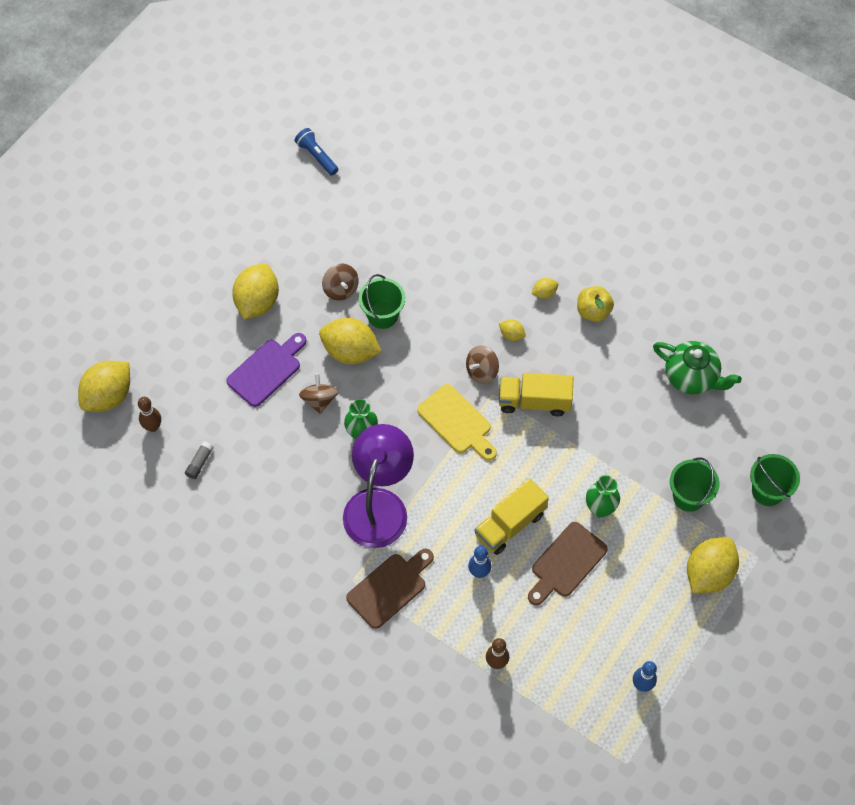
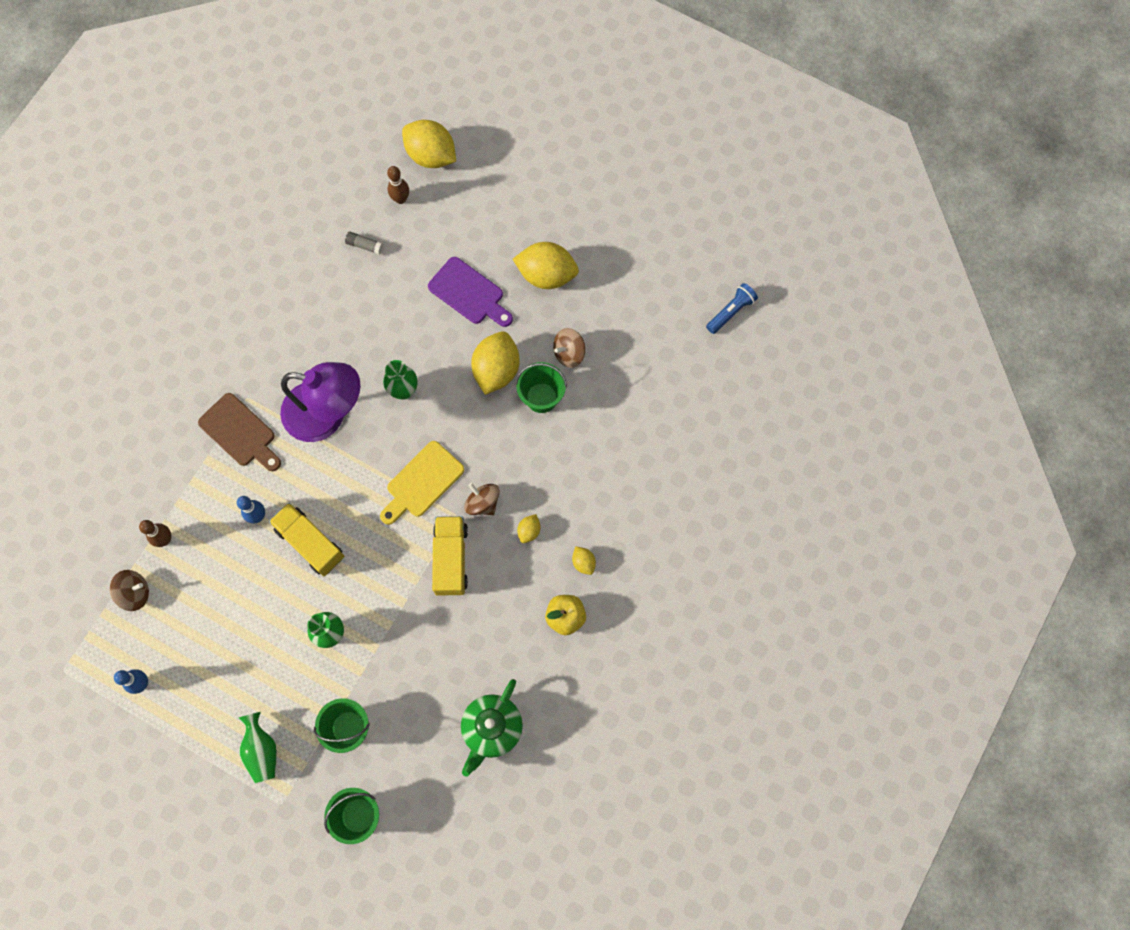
camera: 85 degrees right, 10 degrees up
brown spinning top [299,373,338,414] -> brown spinning top moved to [110,570,149,611]
brown cutting board [528,522,608,605] -> none
yellow lemon [687,537,739,594] -> green vase [239,712,277,783]

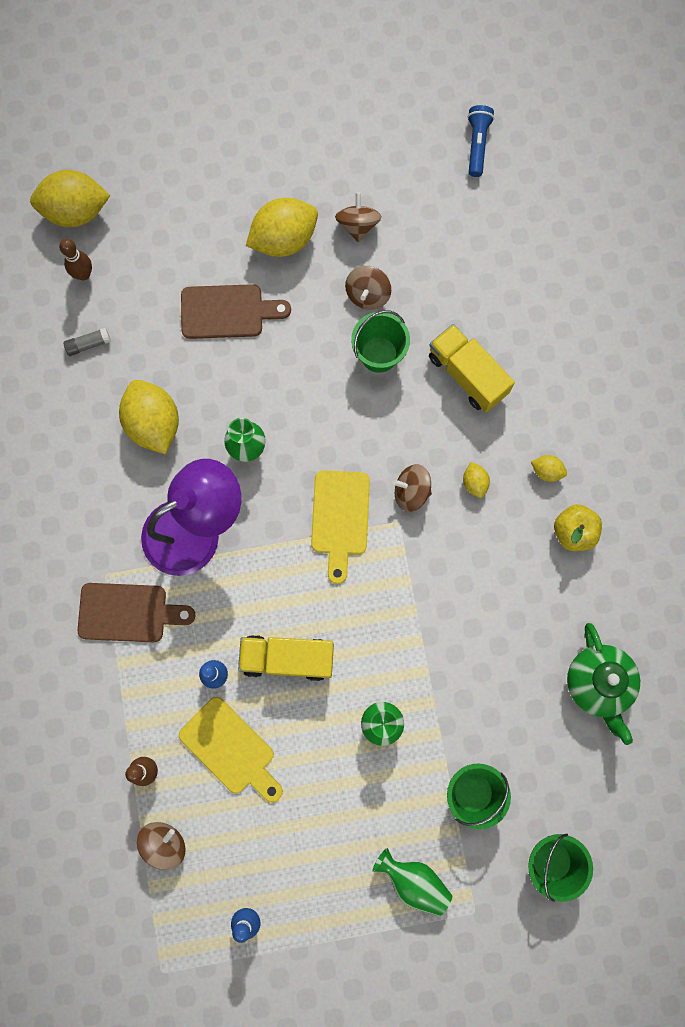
camera: 40 degrees left, 5 degrees up
purple cutting board [428,257,513,327] -> brown cutting board [181,284,291,339]
yellow truck [432,516,468,596] -> yellow truck moved to [429,324,515,412]
yellow lemon [471,331,520,395] -> yellow lemon moved to [119,380,179,454]
none -> yellow cutting board [179,697,283,802]
none -> brown spinning top [335,192,382,242]

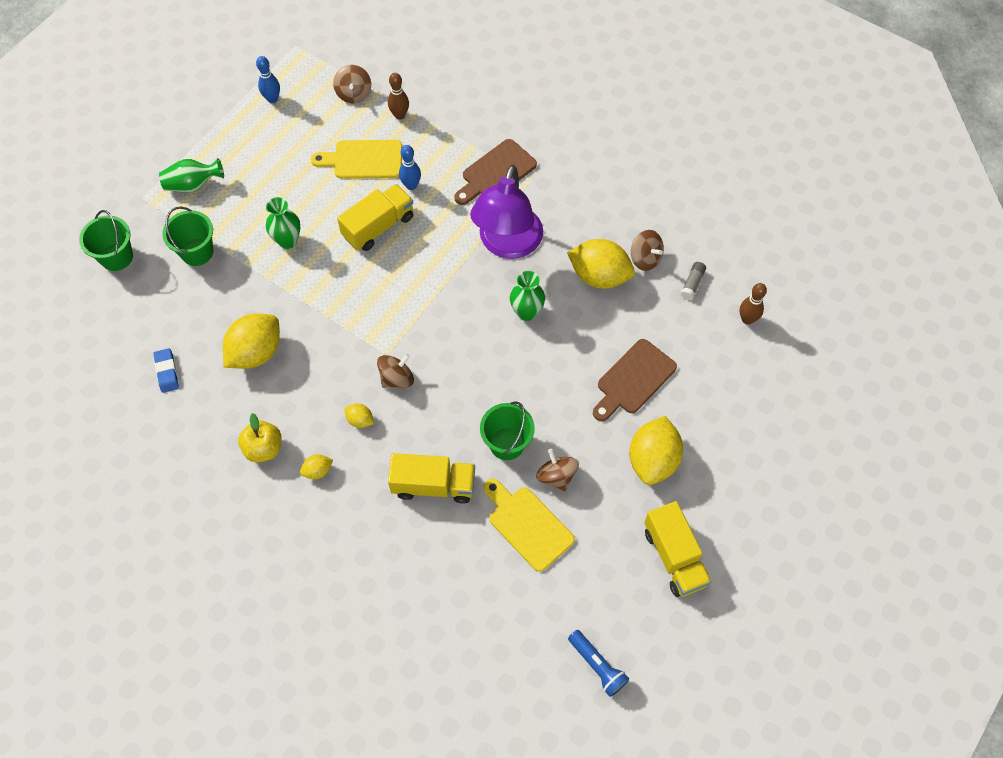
camera: 135 degrees right, 15 degrees down
yellow lemon [30,170,110,227] -> yellow lemon moved to [223,313,280,369]
yellow cutting board [311,470,370,584] -> yellow cutting board moved to [483,479,575,572]
brown spinning top [335,192,382,242] -> brown spinning top moved to [631,230,664,271]
green teapot [567,623,640,745] -> blue eraser [153,348,179,393]
none -> yellow truck [644,501,712,597]

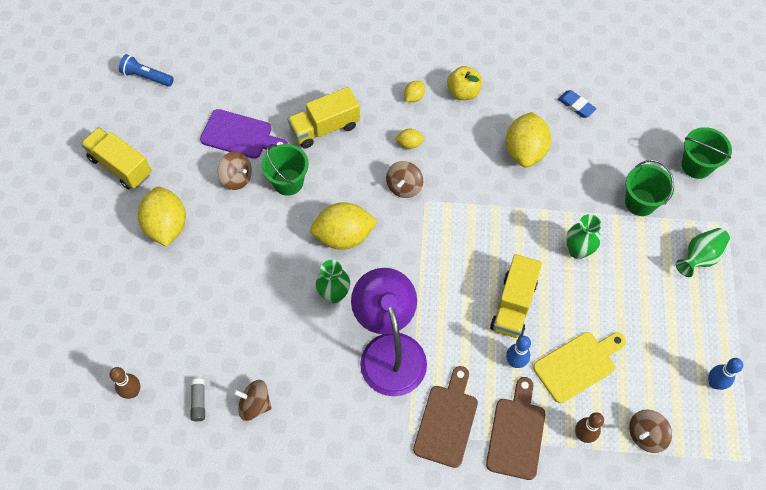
camera: 150 degrees right, 0 degrees up
brown spinning top [333,65,371,103] -> brown spinning top turned 90 degrees counterclockwise [629,410,672,453]
yellow cutting board [483,479,575,572] -> purple cutting board [200,109,288,159]
yellow lemon [567,239,635,289] -> yellow lemon moved to [310,202,378,250]
brown cutting board [593,339,677,421] -> brown cutting board moved to [486,377,545,480]

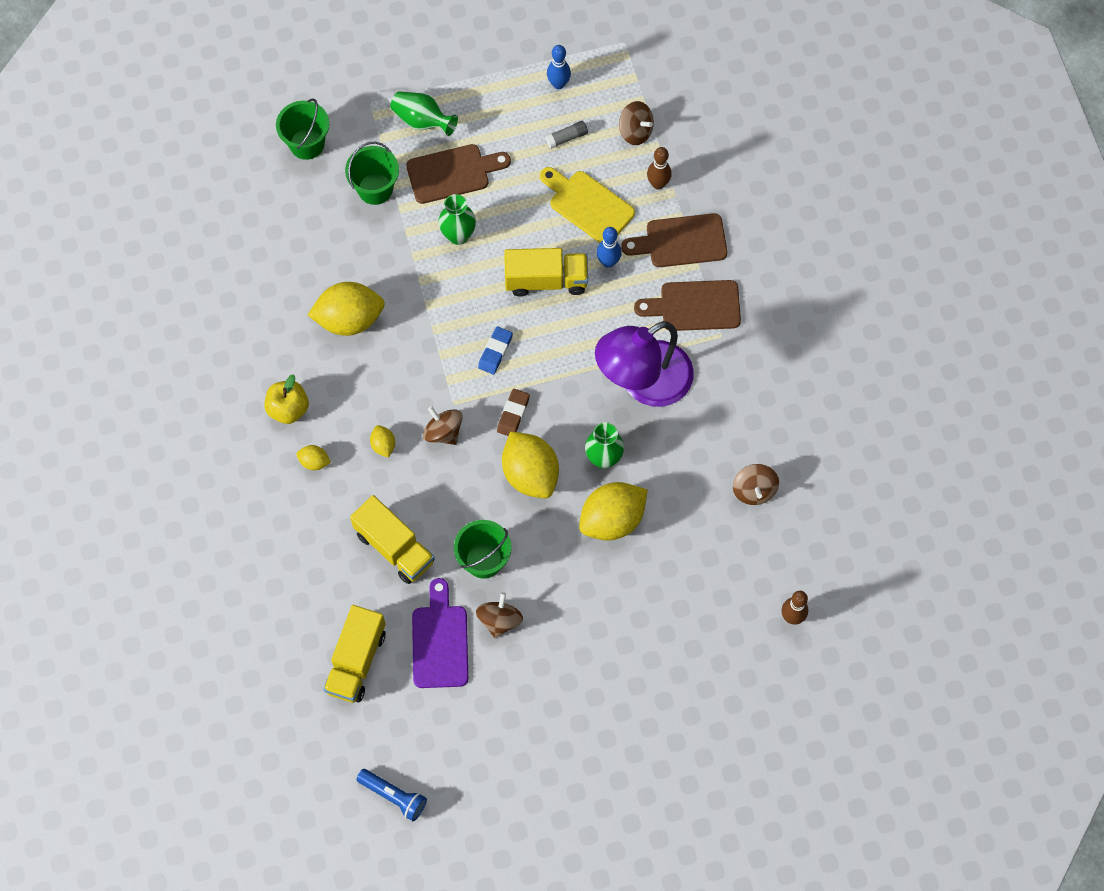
camera: 110 degrees left, 5 degrees up
yellow truck [81,127,152,189] -> yellow truck moved to [324,605,386,703]
blue flashlight [119,54,174,87] -> blue flashlight turned 60 degrees counterclockwise [356,769,427,821]
yellow lemon [138,187,186,247] -> yellow lemon moved to [579,482,648,541]
grey glue stick [190,378,205,421] -> grey glue stick moved to [545,121,588,149]
brown spinning top [386,161,423,198] -> brown spinning top turned 135 degrees counterclockwise [423,406,463,445]
blue eraser [558,90,597,118] -> blue eraser moved to [478,327,513,374]
none -> brown cutting board [406,144,511,204]
none -> brown eraser [497,389,530,436]

